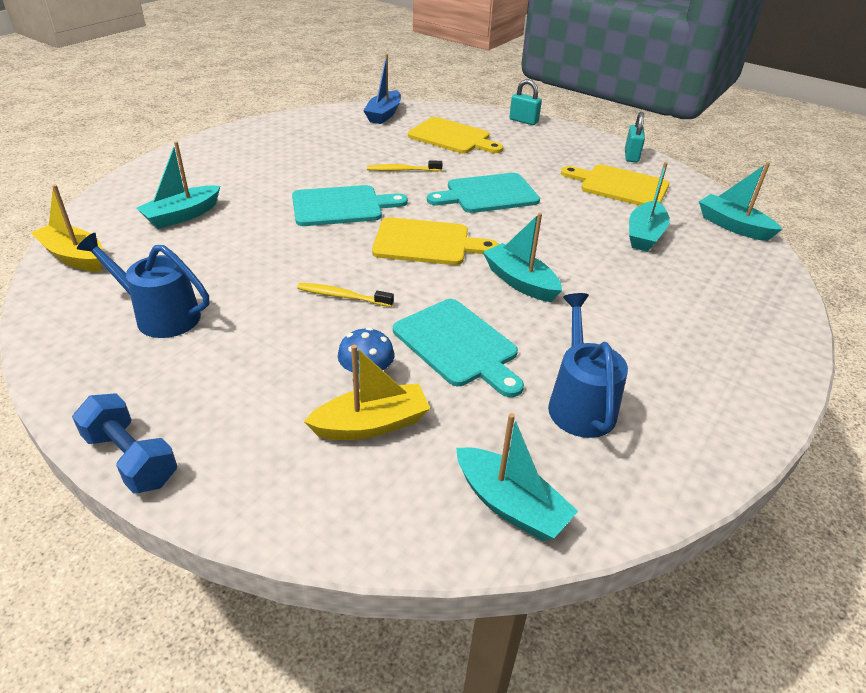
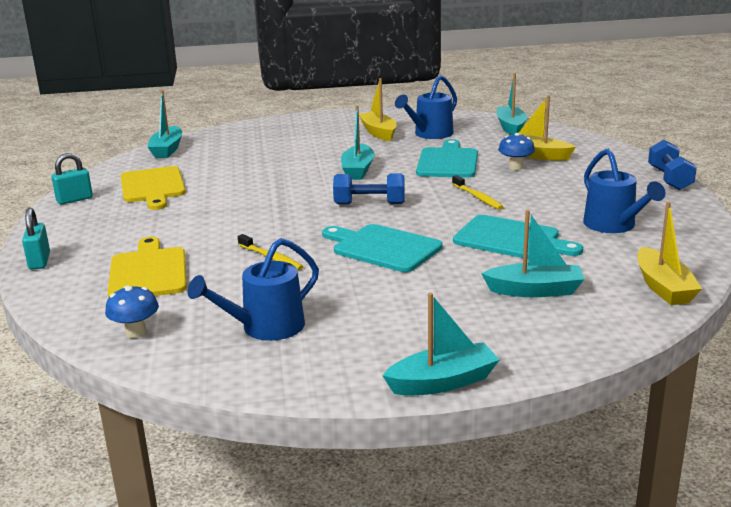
camera: 130 degrees left, 15 degrees down
blue boat [363,54,401,124] -> blue mushroom [105,286,159,338]
yellow cutting board [372,217,499,265] -> blue dumbbell [333,173,405,205]
turquoise cutting board [427,173,540,213] -> turquoise cutting board moved to [453,215,583,259]
turquoise boat [629,162,670,252] -> turquoise boat moved to [382,293,500,396]
none -> blue watering can [187,238,319,341]
none -> yellow boat [359,78,397,141]

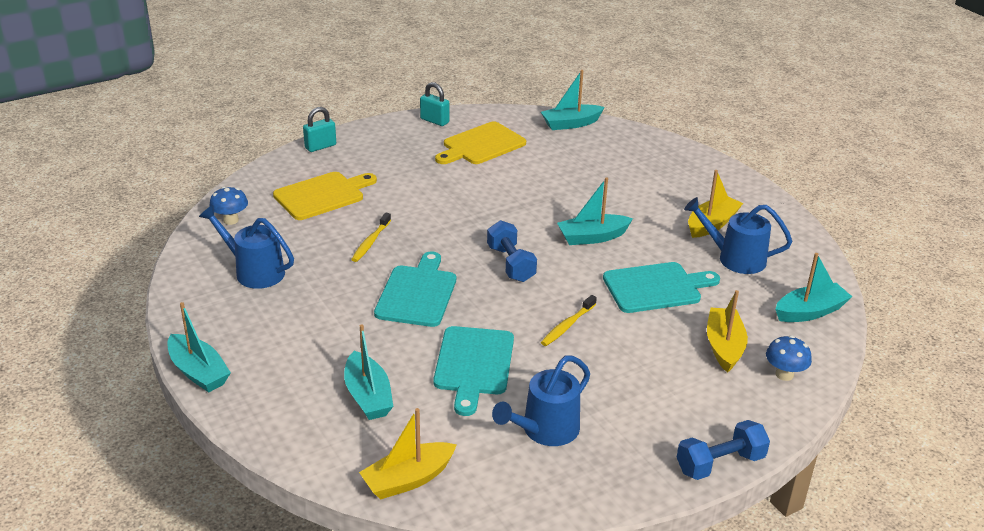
camera: 65 degrees right, 10 degrees up
blue mushroom [498,133,535,170] -> blue mushroom moved to [766,336,812,381]

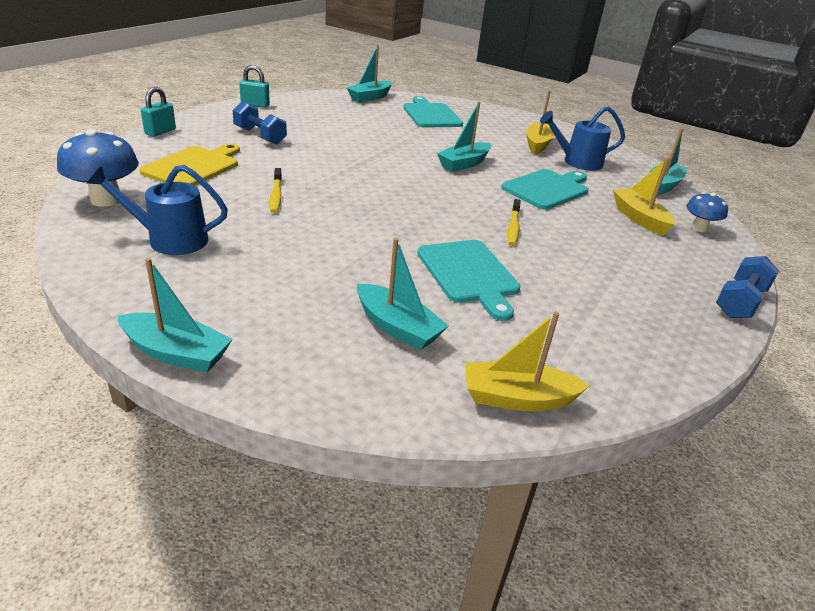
camera: 30 degrees left, 0 degrees up
blue mushroom [210,187,248,225] -> blue mushroom [57,129,139,207], size x1.68
yellow boat [359,408,457,500] -> yellow boat turned 60 degrees clockwise [465,312,590,411]
turquoise cutting board [374,252,456,327] -> turquoise cutting board moved to [403,96,463,127]
yellow cutting board [435,121,526,164] -> none
blue dumbbell [487,220,537,282] -> blue dumbbell moved to [233,101,287,145]
blue watering can [492,355,590,446] -> none

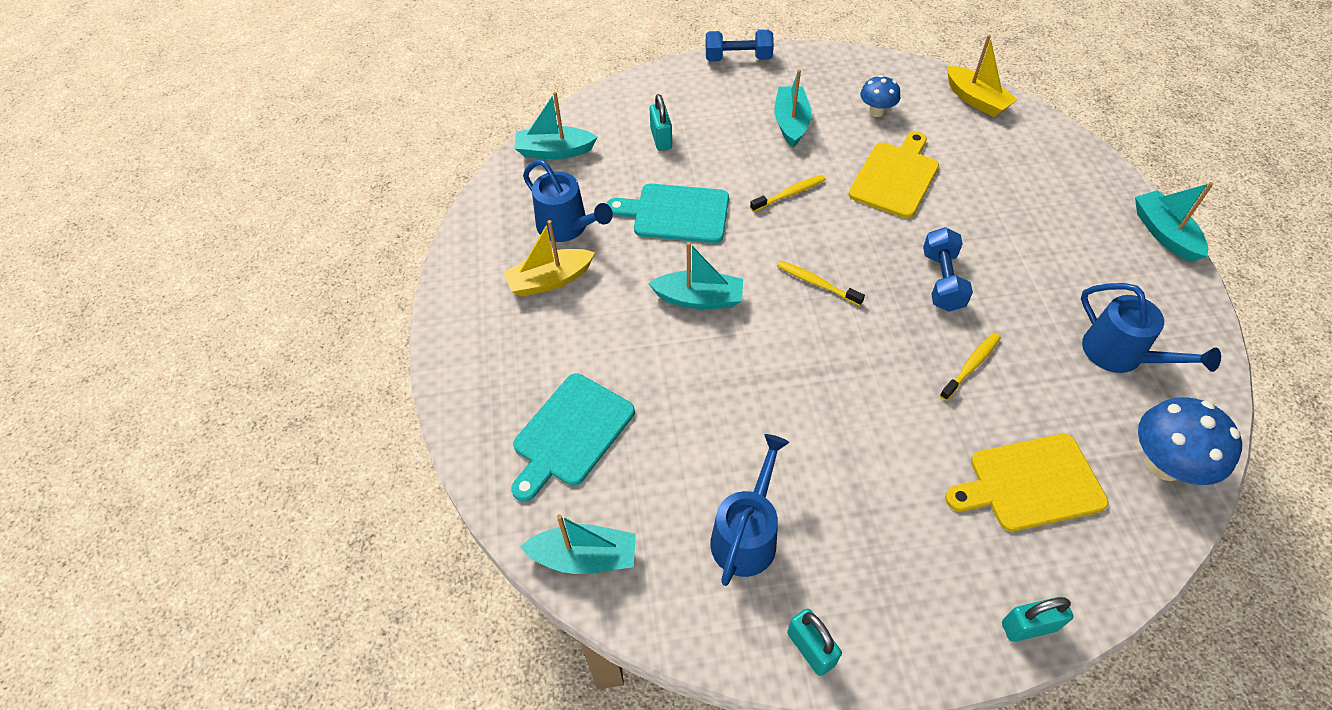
camera: 125 degrees left, 20 degrees up
blue dumbbell [233,101,287,145] -> blue dumbbell moved to [923,227,973,312]
turquoise boat [357,238,449,350] -> turquoise boat moved to [774,69,811,148]
turquoise cutting board [417,240,521,321] -> yellow cutting board [848,131,939,218]
yellow boat [613,157,675,235] -> turquoise padlock [650,94,672,151]
blue mushroom [686,192,728,232] -> blue mushroom moved to [860,75,900,117]
none -> blue watering can [710,434,789,586]
none -> yellow toothbrush [777,260,865,306]

